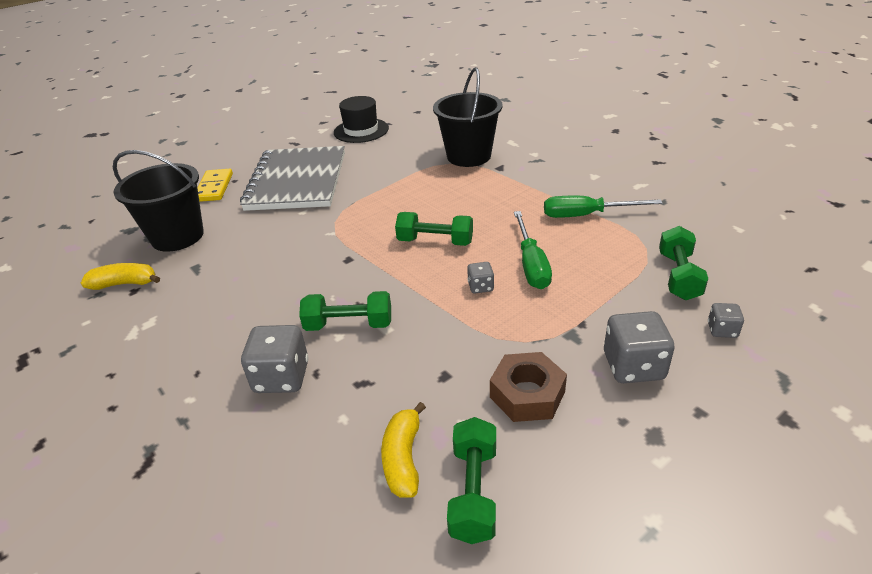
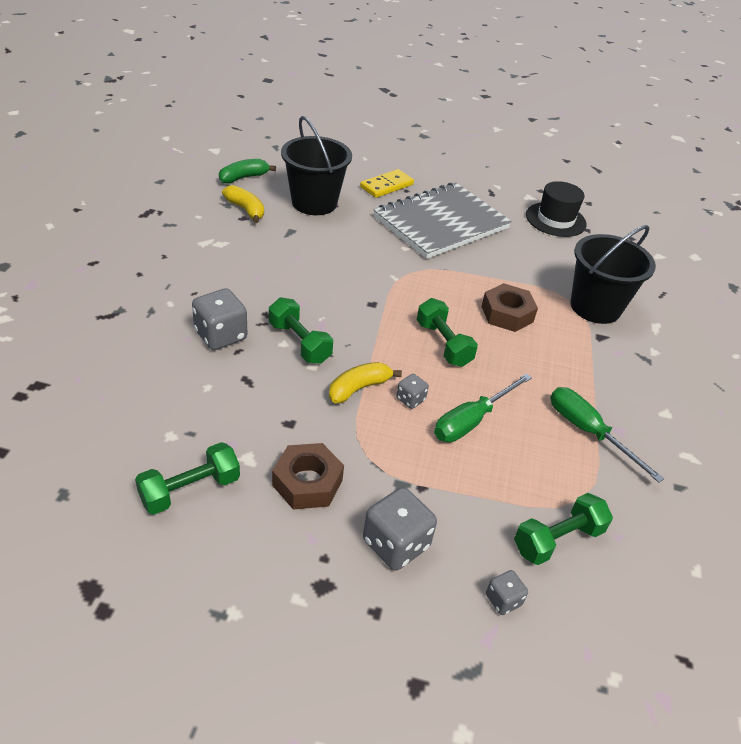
camera: 45 degrees right, 5 degrees up
yellow banana [381,402,426,498] -> yellow banana moved to [329,362,402,403]
none -> green banana [219,159,276,184]
none -> brown nut [481,283,538,332]

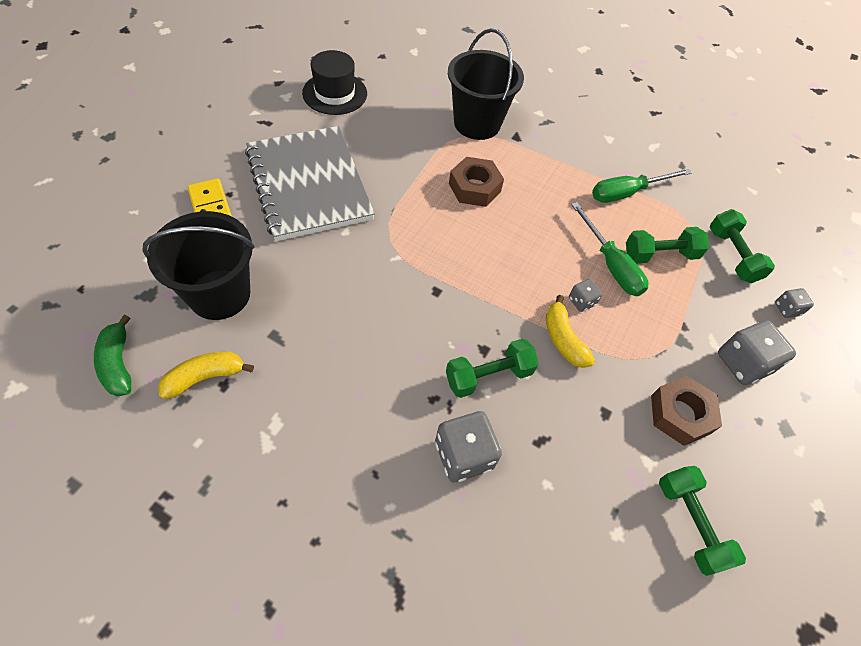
camera: 75 degrees left, 15 degrees up
green dumbbell [417,298,478,367] -> green dumbbell moved to [626,227,709,264]

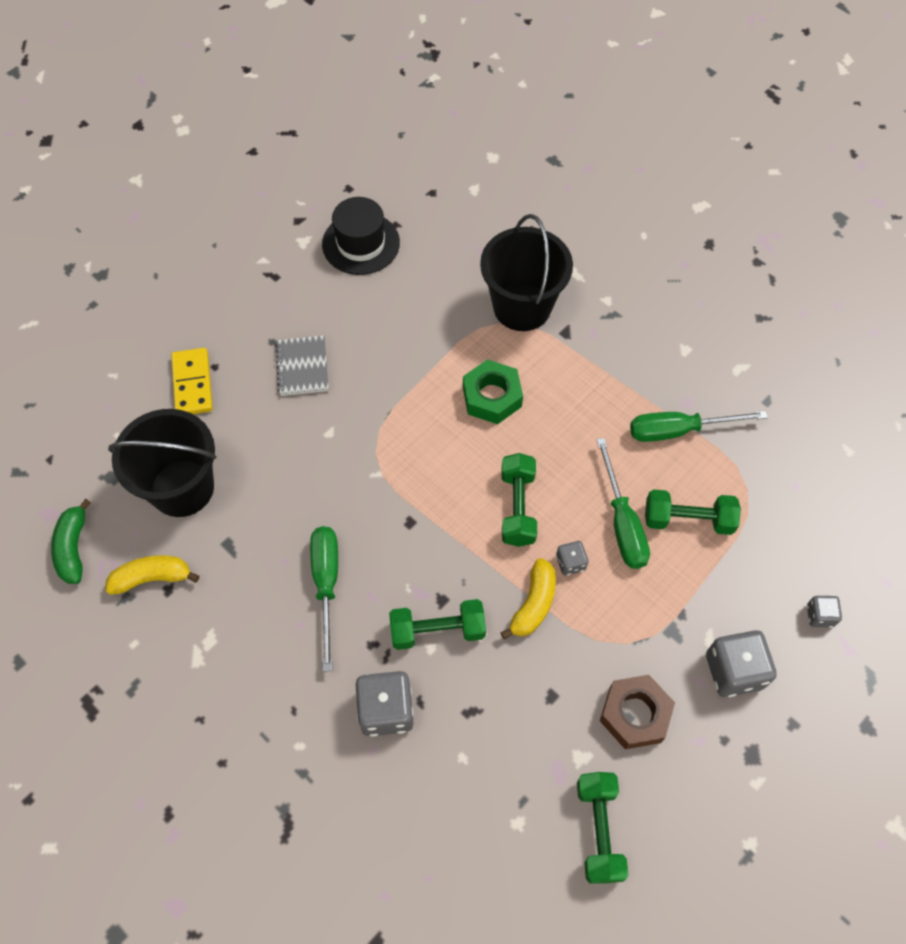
camera: 20 degrees right, 5 degrees up
grey notebook [245,126,375,241] -> grey notebook [275,336,329,396], size x0.43
brown nut [449,157,504,207] -> green nut [463,359,523,424]
yellow banana [546,295,595,368] -> yellow banana turned 150 degrees counterclockwise [500,558,556,640]
green dumbbell [710,209,775,283] -> green dumbbell moved to [502,453,537,547]
none -> green screwdriver [310,526,338,672]

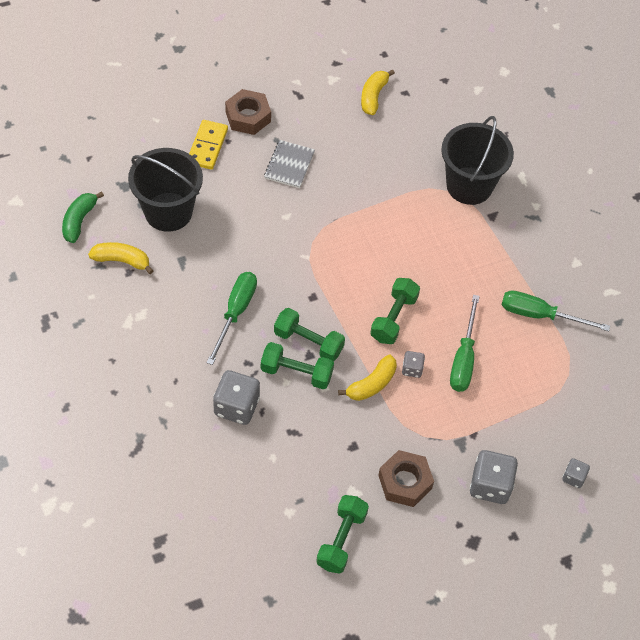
camera: 20 degrees right, 5 degrees down
black hat [322,197,400,275] -> yellow banana [361,69,395,115]
green nut [463,359,523,424] -> none
green dumbbell [645,489,741,535] -> green dumbbell moved to [274,308,345,362]
none -> brown nut [225,89,271,135]

